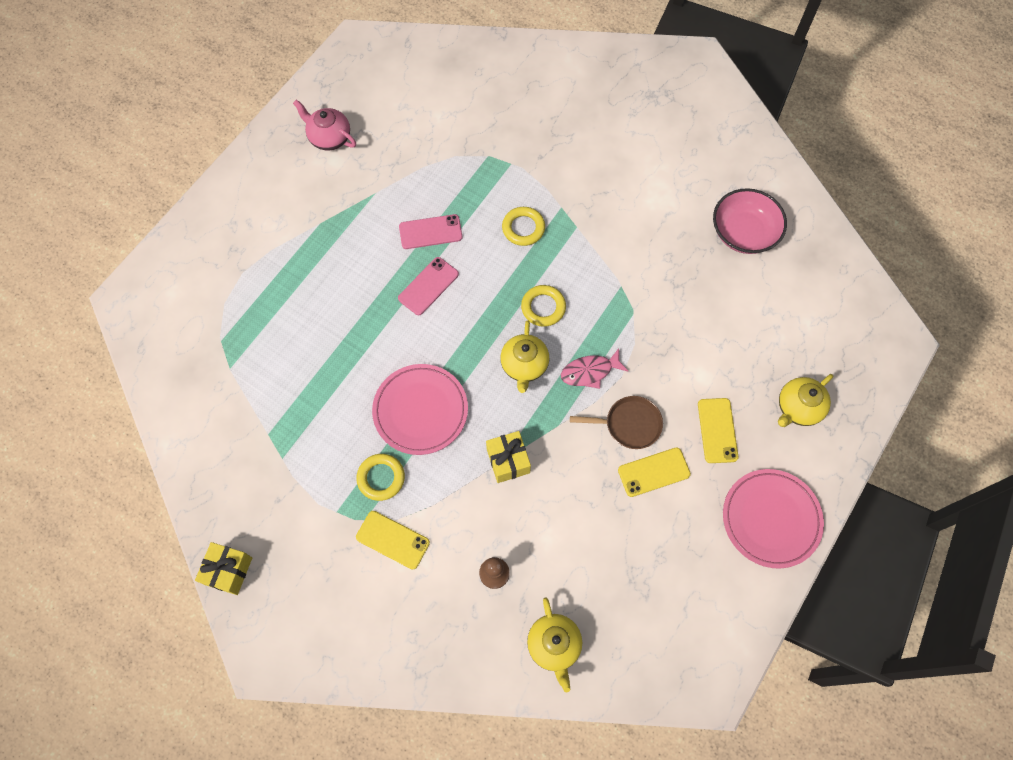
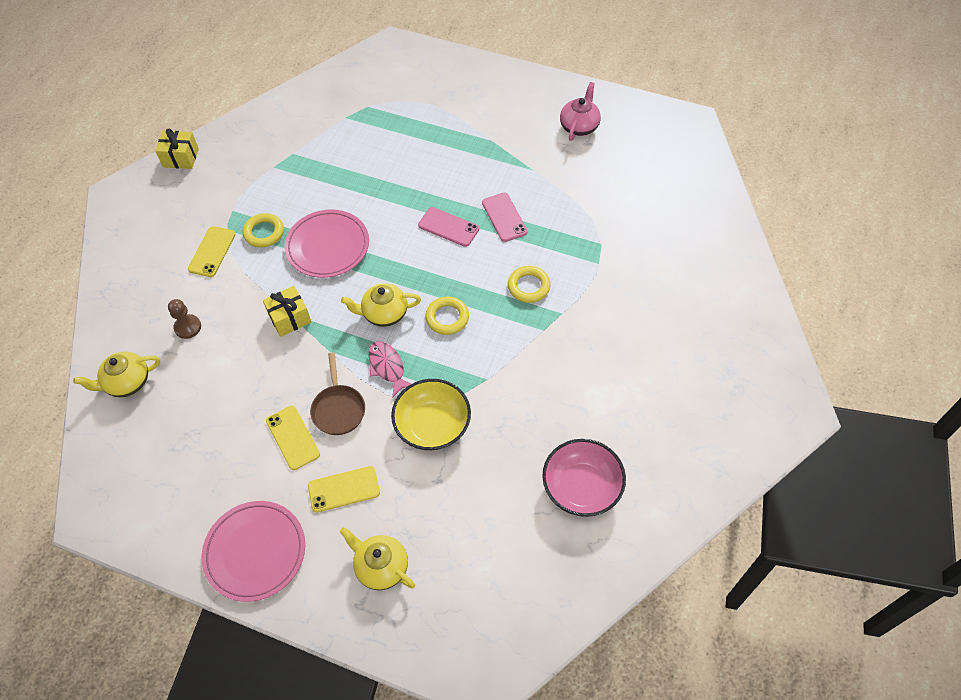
camera: 80 degrees right, 10 degrees down
none -> yellow bowl [391,379,471,450]

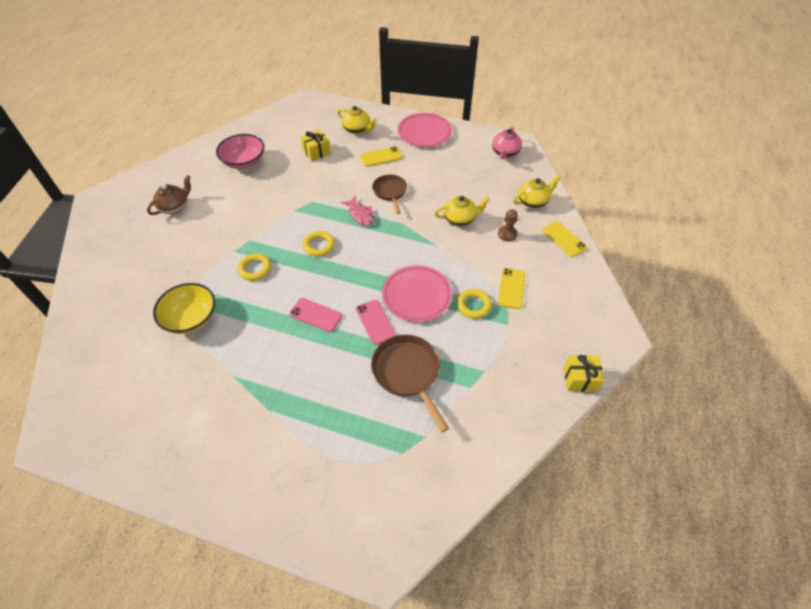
camera: 175 degrees right, 5 degrees down
yellow gift [263,286,311,337] -> yellow gift moved to [300,130,331,161]
yellow phone [266,406,320,470] -> yellow phone moved to [542,221,587,257]
yellow teapot [341,283,421,327] -> yellow teapot moved to [434,196,490,226]
yellow bowl [391,379,471,450] -> yellow bowl moved to [153,283,215,334]
pink phone [482,193,528,242] -> pink phone moved to [356,300,396,345]
pink teapot [560,82,601,141] -> pink teapot moved to [492,126,522,159]
none -> brown teapot [147,175,191,215]
none -> brown pan [371,335,449,432]

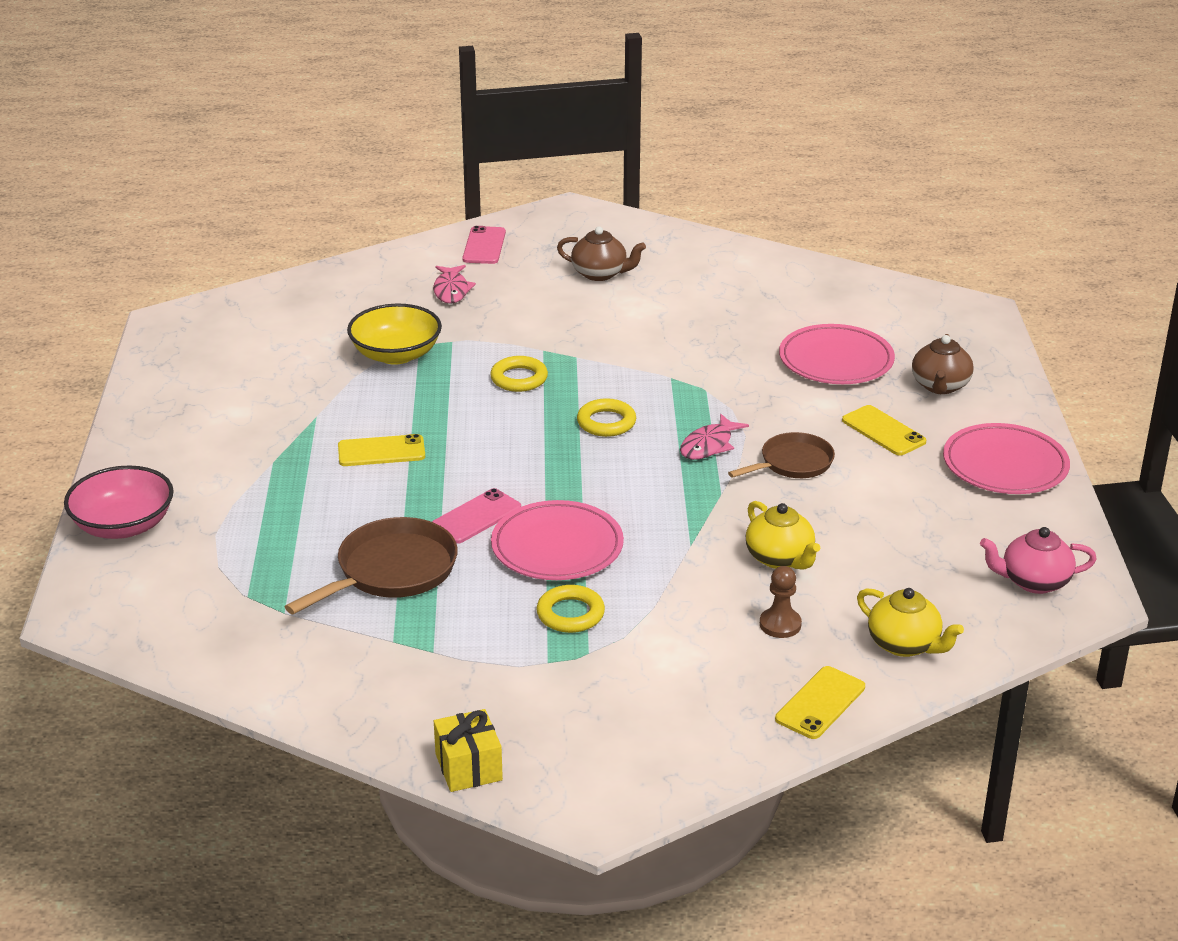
camera: 70 degrees right, 20 degrees down
pink bowl [216,134,264,169] -> pink bowl moved to [64,466,174,539]
pink phone [289,298,342,332] -> pink phone moved to [462,226,506,264]
yellow gift [300,130,331,161] -> pink plate [779,324,895,384]
yellow teapot [337,106,376,134] -> brown teapot [912,334,974,394]
yellow phone [498,268,525,309] -> yellow phone moved to [338,434,425,466]
none -> pink fish [433,265,476,303]

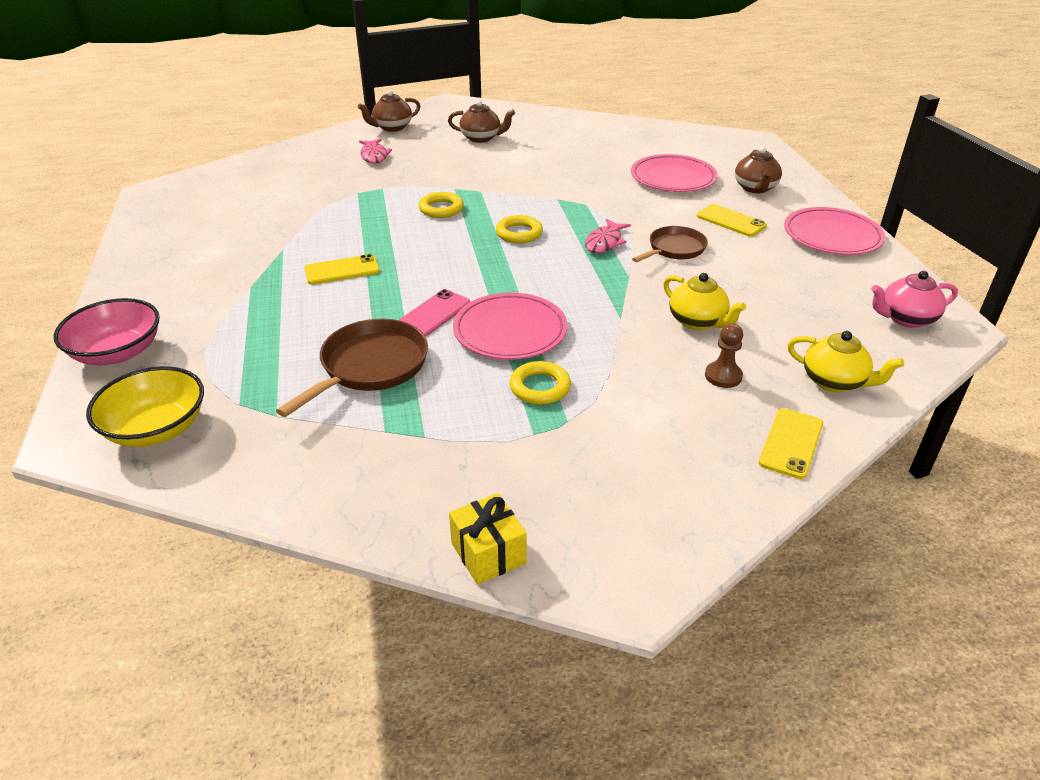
camera: 10 degrees left, 5 degrees up
yellow bowl [347,304,442,365] -> yellow bowl moved to [86,366,204,447]
pink phone [462,226,506,264] -> brown teapot [358,90,420,132]

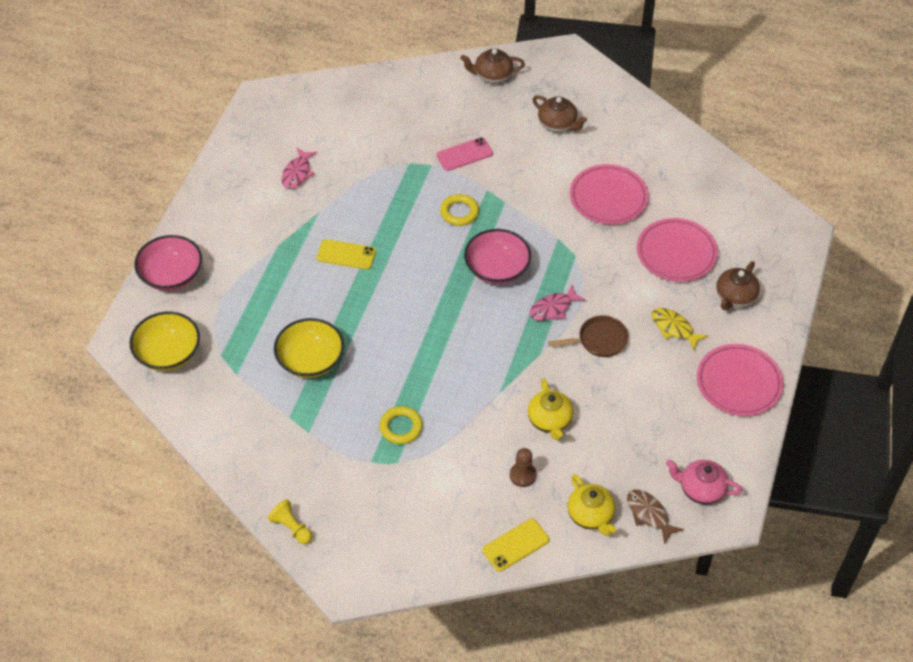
camera: 30 degrees right, 15 degrees up
brown pan [276,319,428,417] -> yellow bowl [274,318,344,378]
pink fish [359,139,392,163] -> pink fish moved to [282,148,317,189]
pink phone [399,289,470,337] -> pink phone moved to [436,137,493,171]
yellow gift [449,493,527,585] -> yellow pawn [268,499,312,544]
pink plate [453,293,567,360] -> pink plate moved to [570,164,649,225]
yellow ring [496,215,543,243] -> pink bowl [464,229,531,284]
yellow phone [697,204,767,237] -> yellow fish [652,308,708,350]
none -> brown fish [627,490,684,545]

